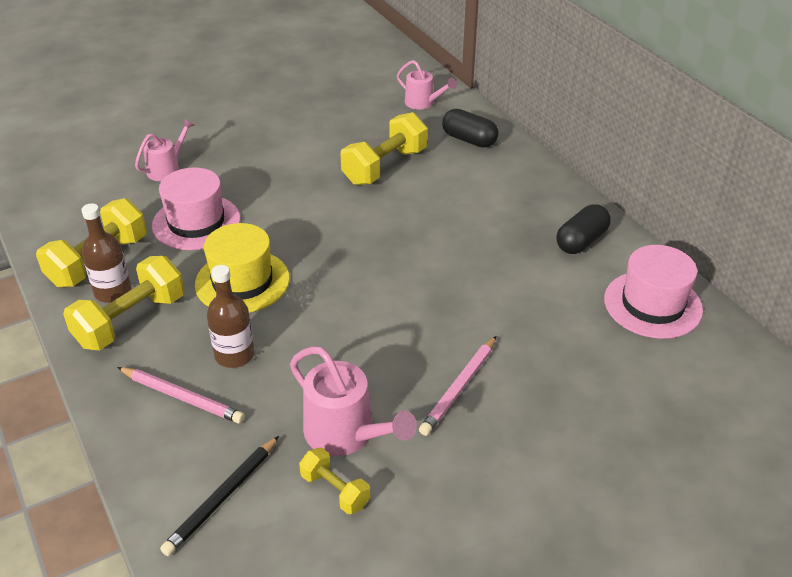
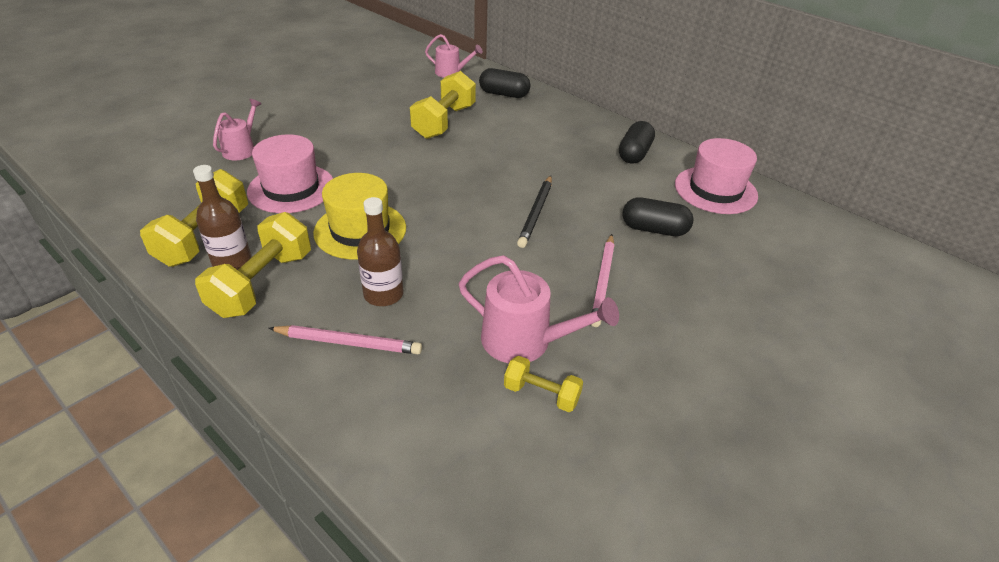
camera: 20 degrees left, 0 degrees up
black pencil [160,436,279,556] -> black pencil moved to [517,176,552,248]
none -> black capsule [622,197,694,236]

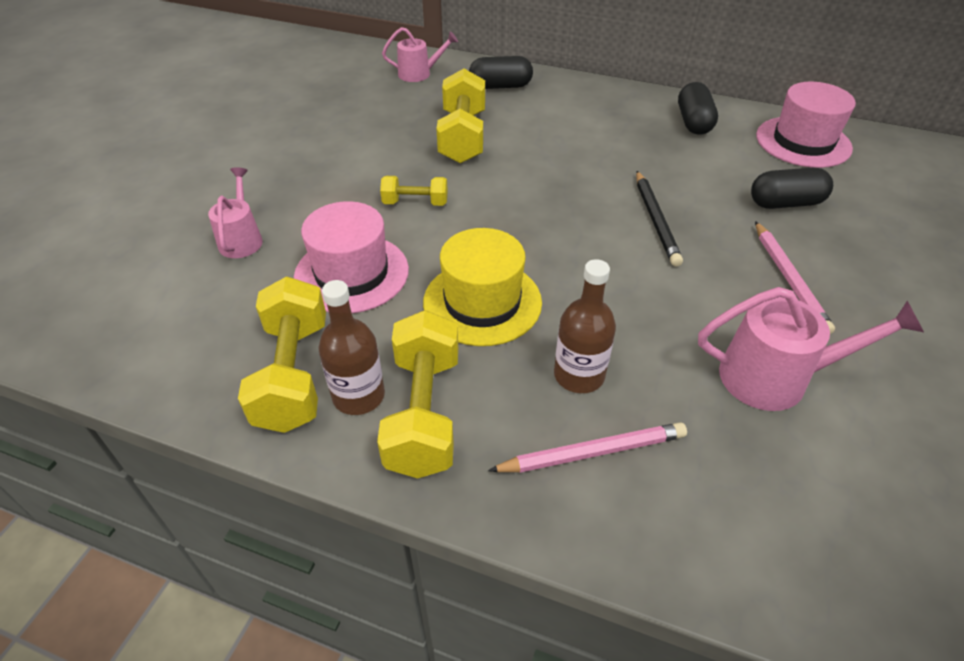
camera: 20 degrees left, 5 degrees up
yellow dumbbell [504,356,583,412] -> yellow dumbbell moved to [380,176,448,206]

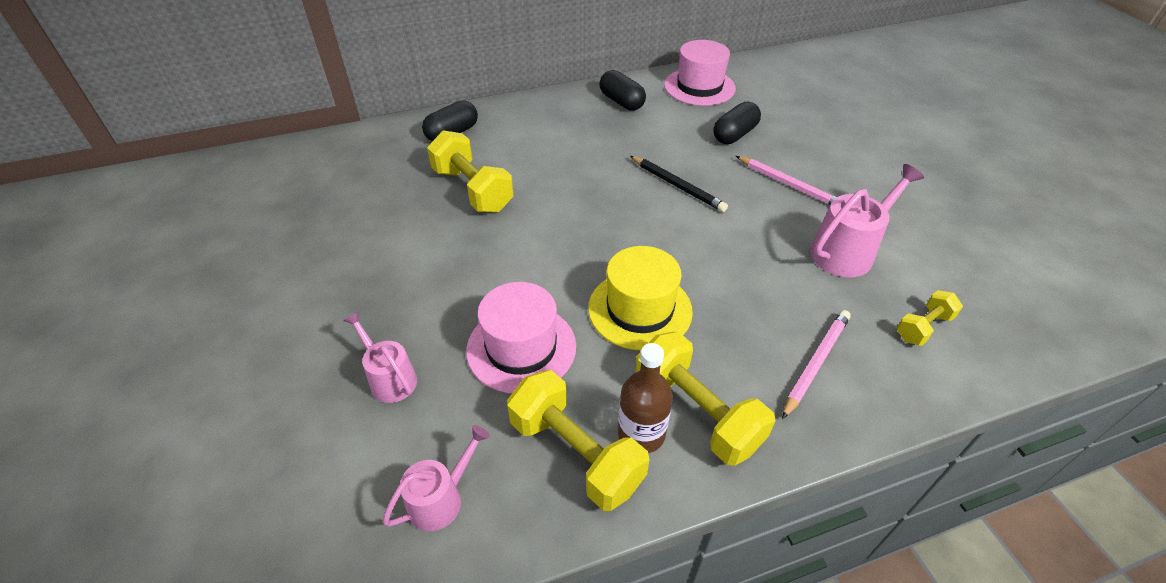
camera: 40 degrees left, 0 degrees up
yellow dumbbell [380,176,448,206] -> yellow dumbbell moved to [897,290,963,346]
pink watering can [382,27,458,82] -> pink watering can moved to [383,425,490,531]
brown bottle [554,259,616,393] -> none

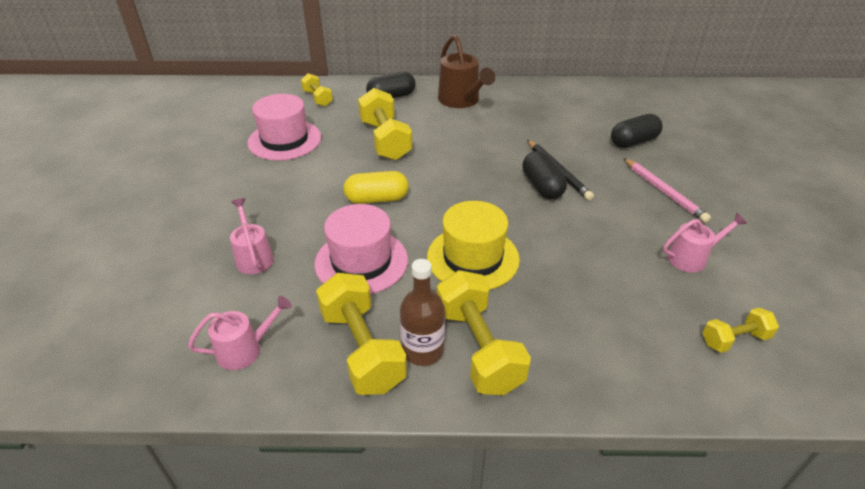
camera: 20 degrees right, 5 degrees down
black capsule [599,70,646,111] -> black capsule moved to [522,151,567,200]
pink hat [664,40,736,106] -> pink hat moved to [247,94,321,161]
pink pencil [782,310,851,419] -> none
pink watering can [810,164,924,277] -> pink watering can [663,213,747,273], size x0.63
none -> yellow dumbbell [301,74,333,107]
none -> yellow capsule [344,171,409,204]
none -> brown watering can [438,35,495,108]

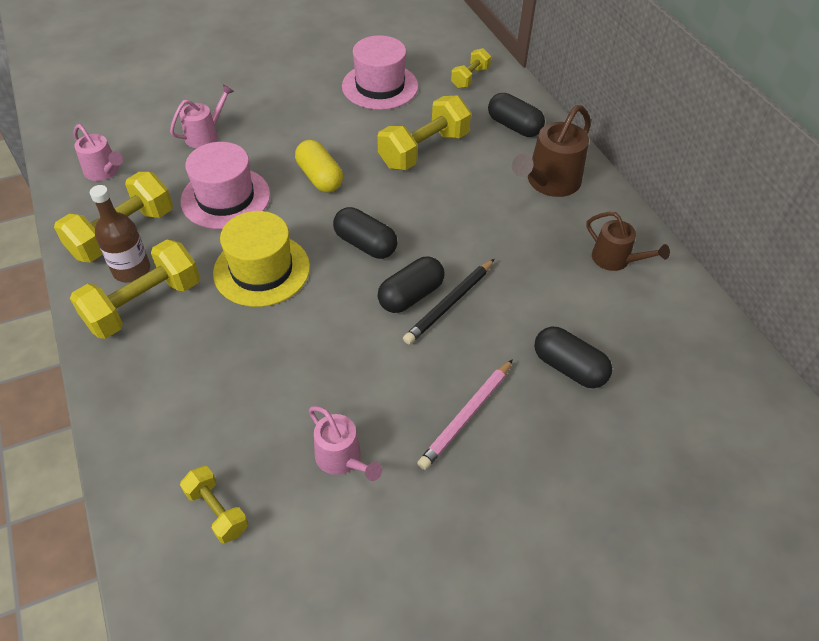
camera: 65 degrees right, 10 degrees up
none -> black capsule [333,207,398,259]
none -> brown watering can [586,212,670,271]

